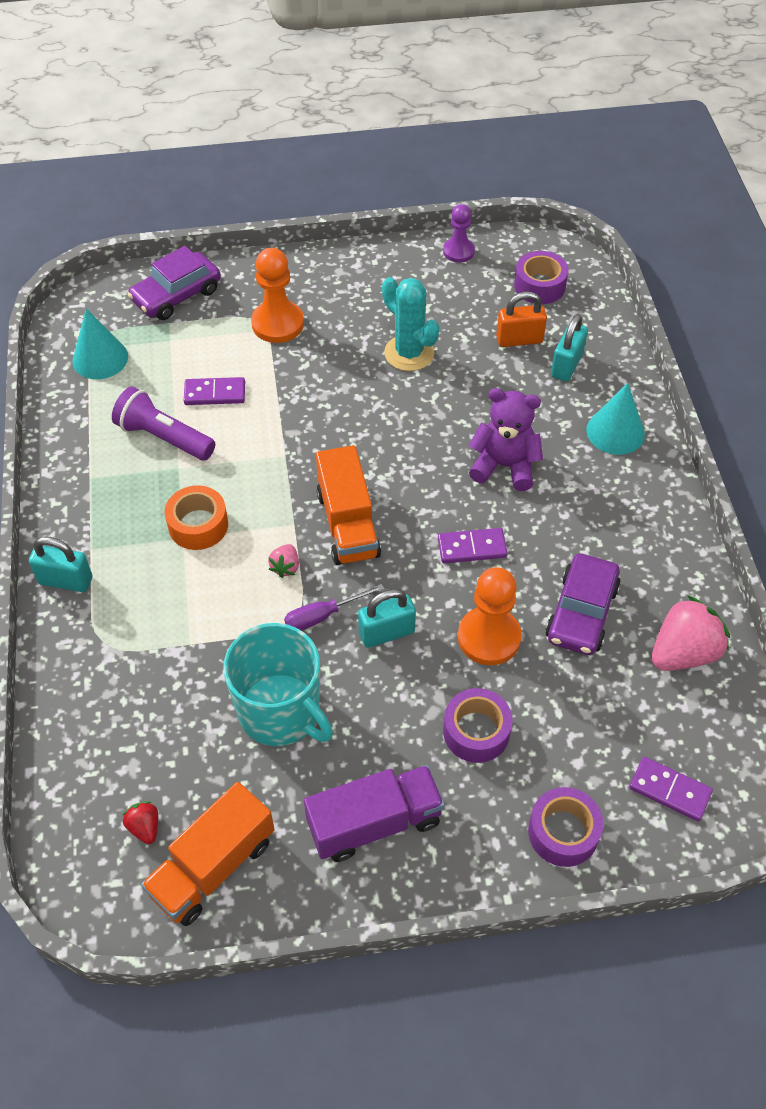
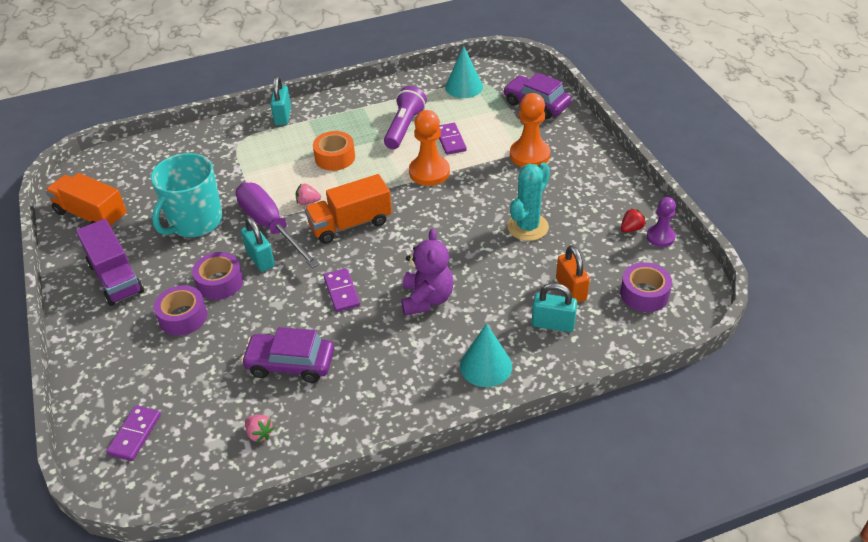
camera: 80 degrees right, 10 degrees down
red strawberry [123,801,158,844] -> red strawberry moved to [621,208,646,232]
purple screwdriver [284,584,384,630] -> purple screwdriver [235,182,320,268], size x1.94
orange pawn [458,567,522,665] -> orange pawn moved to [409,110,450,186]
purple tape [528,787,603,867] -> purple tape moved to [192,252,243,300]
pink strawberry [651,595,730,671] -> pink strawberry [245,415,275,443], size x0.48

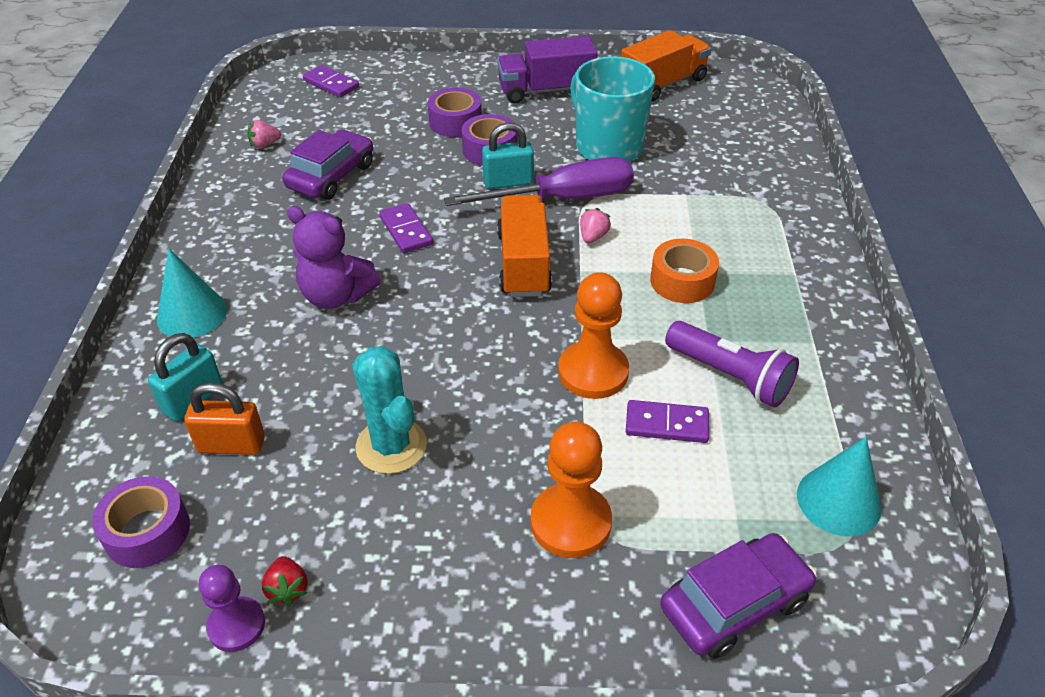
camera: 110 degrees right, 0 degrees up
turquoise padlock [270,76,291,125] -> none
purple domino [324,268,360,312] -> purple domino turned 60 degrees clockwise [379,203,433,253]

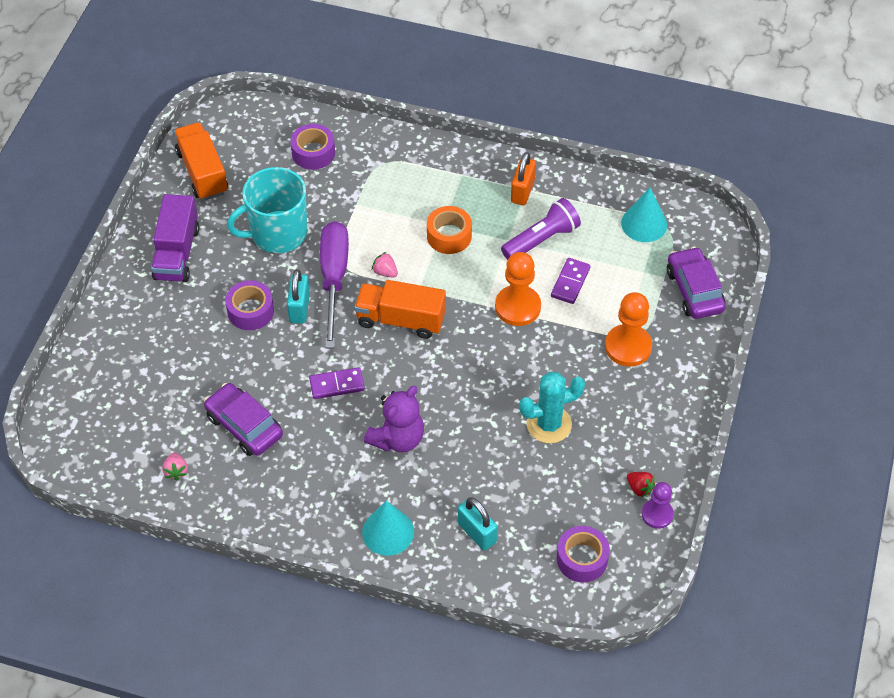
camera: 75 degrees left, 10 degrees up
orange padlock [184,382,265,455] -> orange padlock moved to [511,152,536,205]
red strawberry [262,556,308,606] -> red strawberry turned 45 degrees clockwise [627,472,655,498]
purple domino [303,65,359,97] -> none
purple tape [428,88,482,137] -> purple tape moved to [290,124,335,170]

